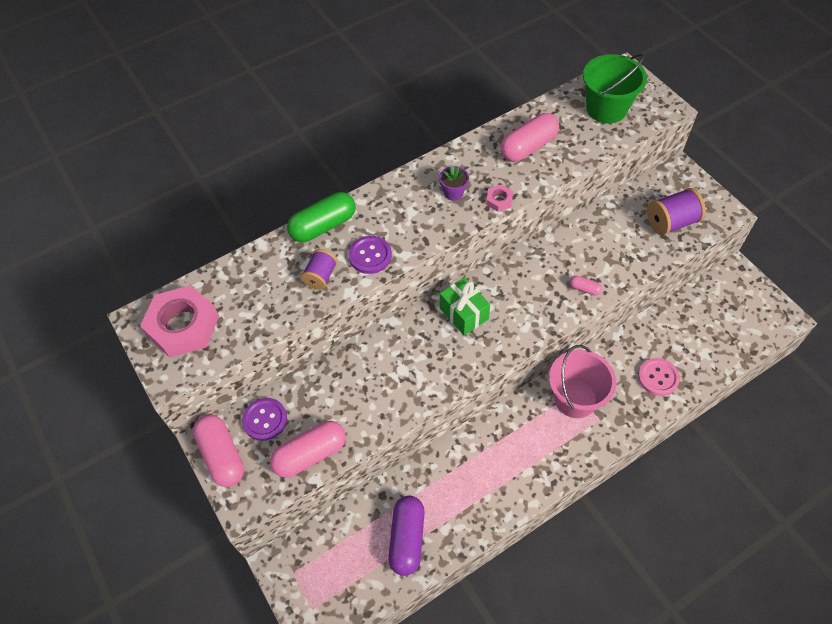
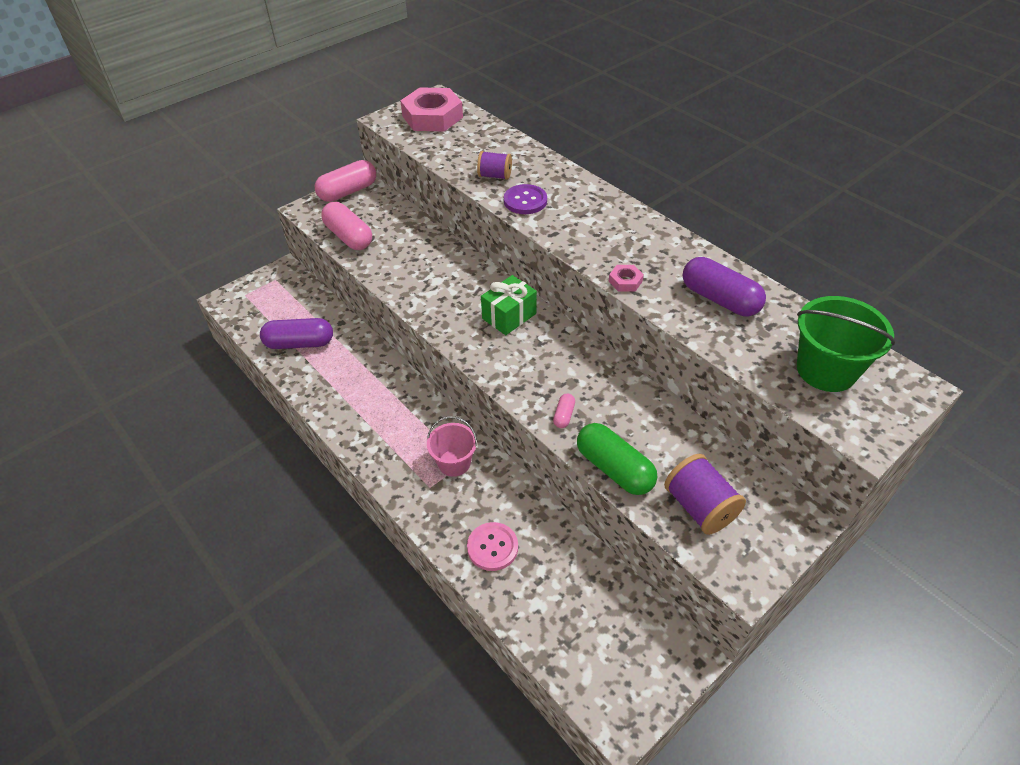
camera: 80 degrees right, 10 degrees down
purple button [242,398,287,441] -> none
green capsule [287,192,355,242] -> green capsule moved to [577,423,657,495]
purple flower pot [439,165,469,201] -> none
pink capsule [500,113,559,162] -> purple capsule [683,257,766,316]
pink bucket [549,345,616,418] -> pink bucket [427,416,477,477], size x0.66

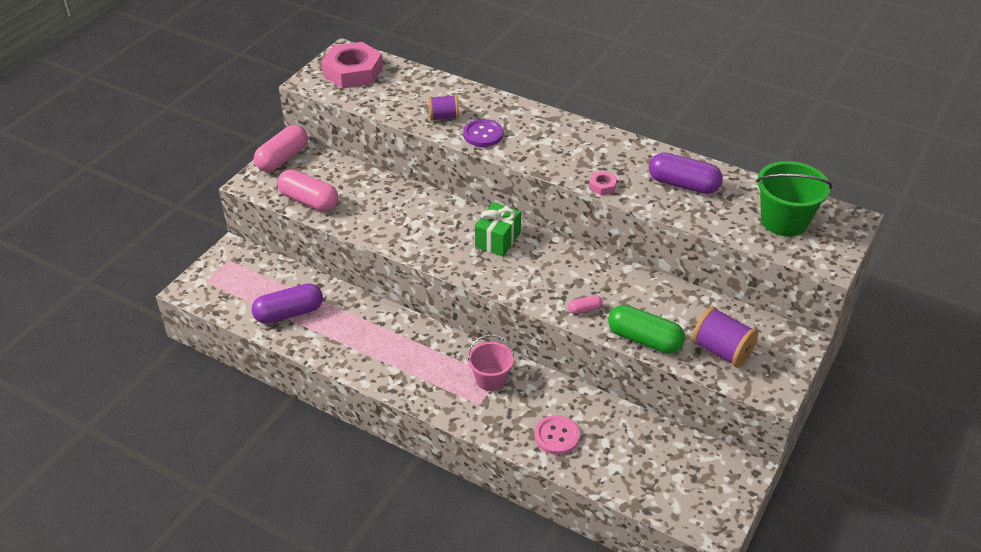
camera: 20 degrees left, 5 degrees down
pink capsule [553,393,575,428] -> pink capsule turned 75 degrees clockwise [568,295,603,314]

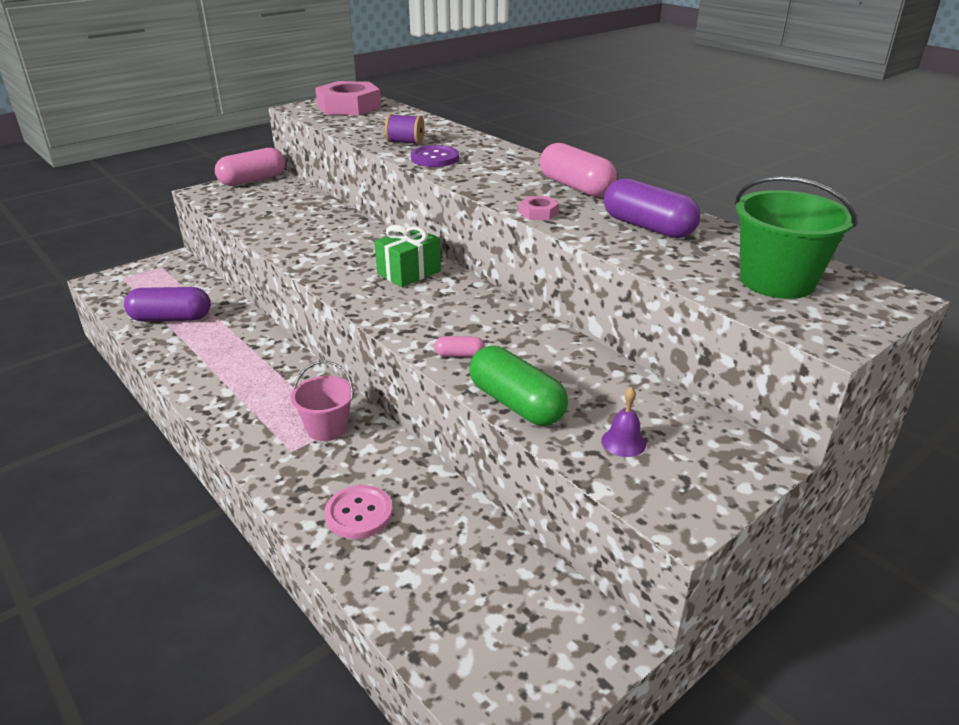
camera: 20 degrees right, 10 degrees down
pink capsule [277,169,338,212] -> pink capsule moved to [540,143,617,197]
purple spool [692,307,758,367] -> purple bell [602,387,646,457]

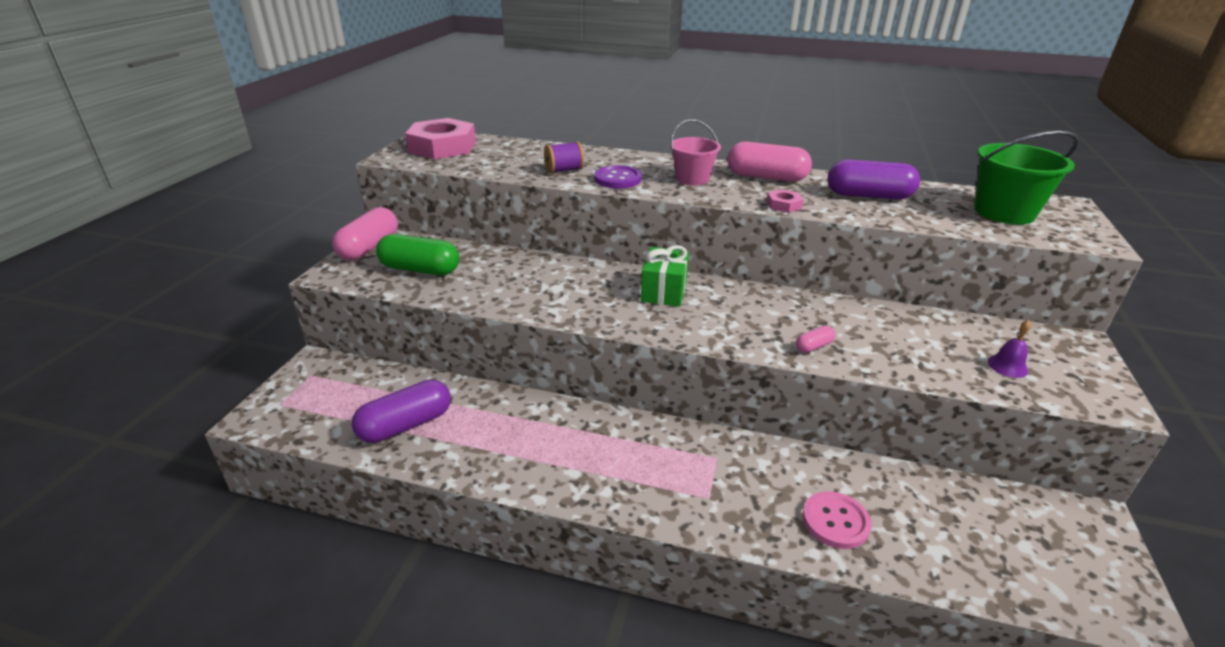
camera: 35 degrees left, 0 degrees up
pink bucket [291,361,354,441] -> pink bucket moved to [670,119,721,185]
green capsule [469,346,568,426] -> green capsule moved to [376,234,459,275]

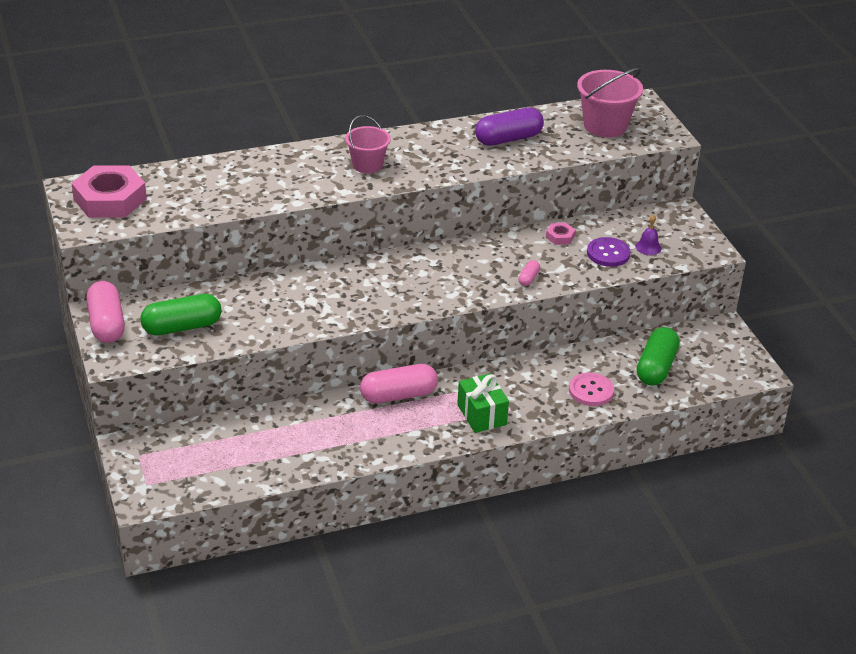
camera: 35 degrees left, 5 degrees up
purple capsule [352,380,451,443] -> none
purple spool [544,141,584,173] -> none
purple button [594,165,642,188] -> purple button moved to [587,237,630,267]
green gift [641,245,689,307] -> green gift moved to [457,373,509,433]
pink capsule [727,142,812,182] -> pink capsule moved to [360,364,438,403]
pink nut [767,189,803,213] -> pink nut moved to [546,223,575,245]
green bucket [975,131,1079,225] -> pink bucket [577,68,643,137]
none -> green capsule [637,327,680,386]

